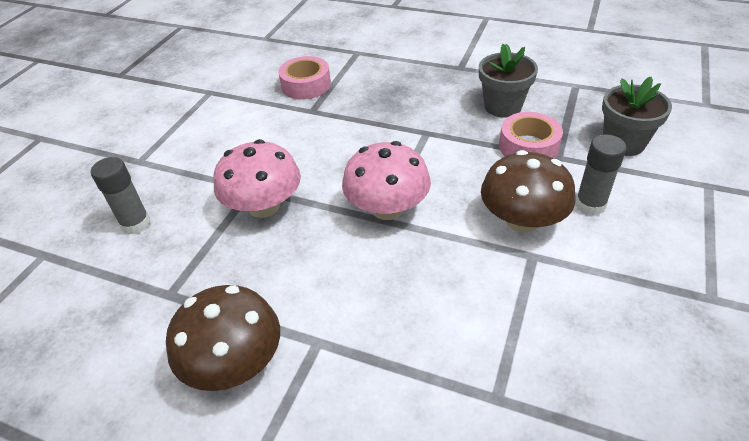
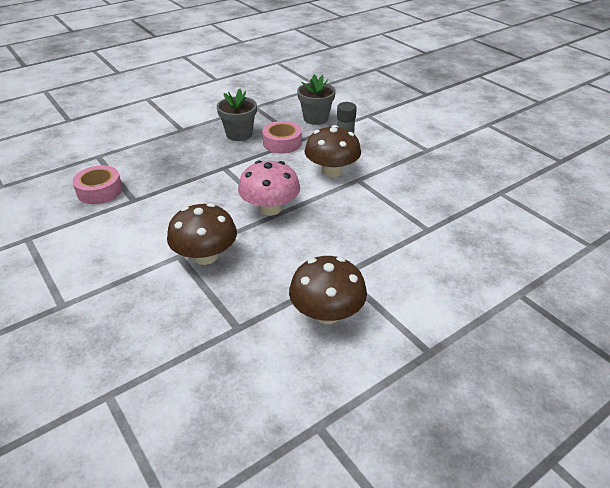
camera: 60 degrees left, 5 degrees down
grey glue stick [91,157,151,234] -> none
pink mushroom [213,139,301,218] -> brown mushroom [167,203,237,265]

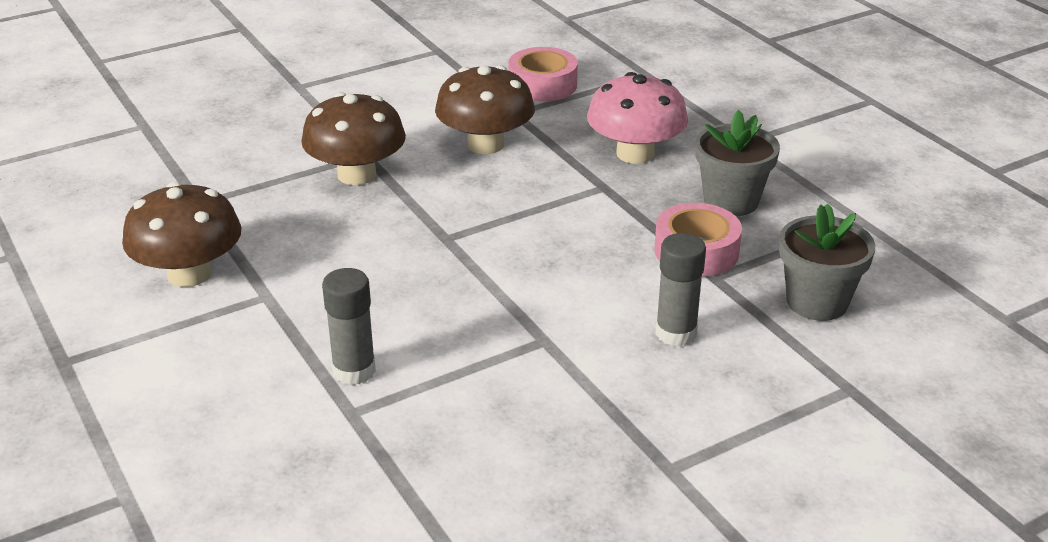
camera: 95 degrees right, 5 degrees down
pink mushroom [238,161,300,216] -> pink mushroom moved to [587,72,688,164]
brown mushroom [305,125,361,177] -> brown mushroom moved to [435,65,535,154]
none -> grey glue stick [322,268,376,385]

